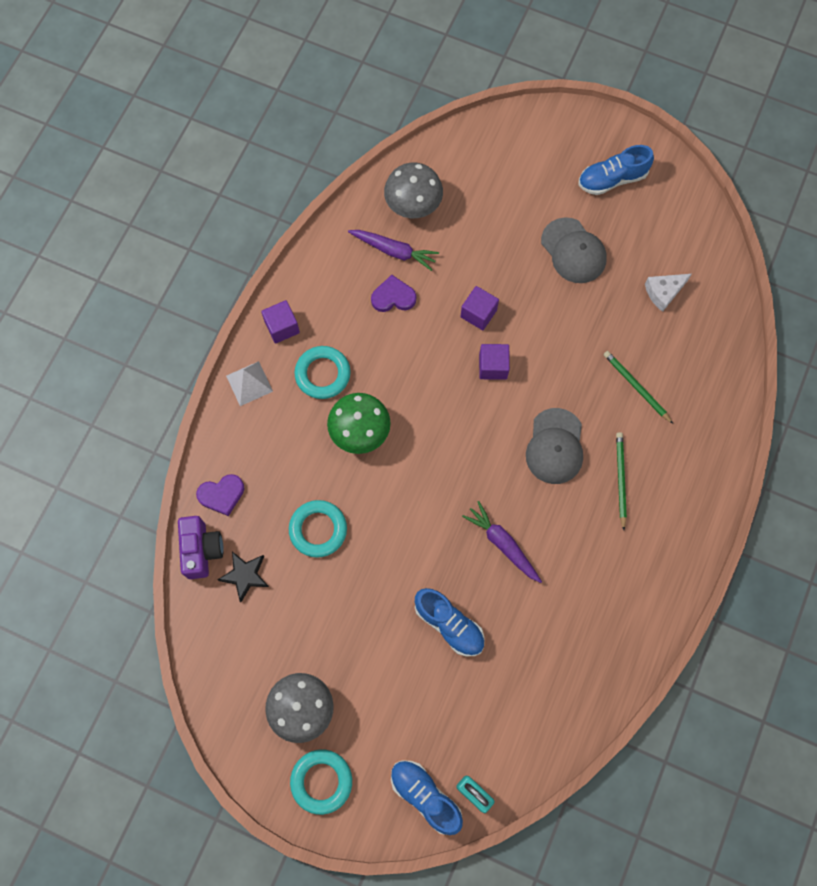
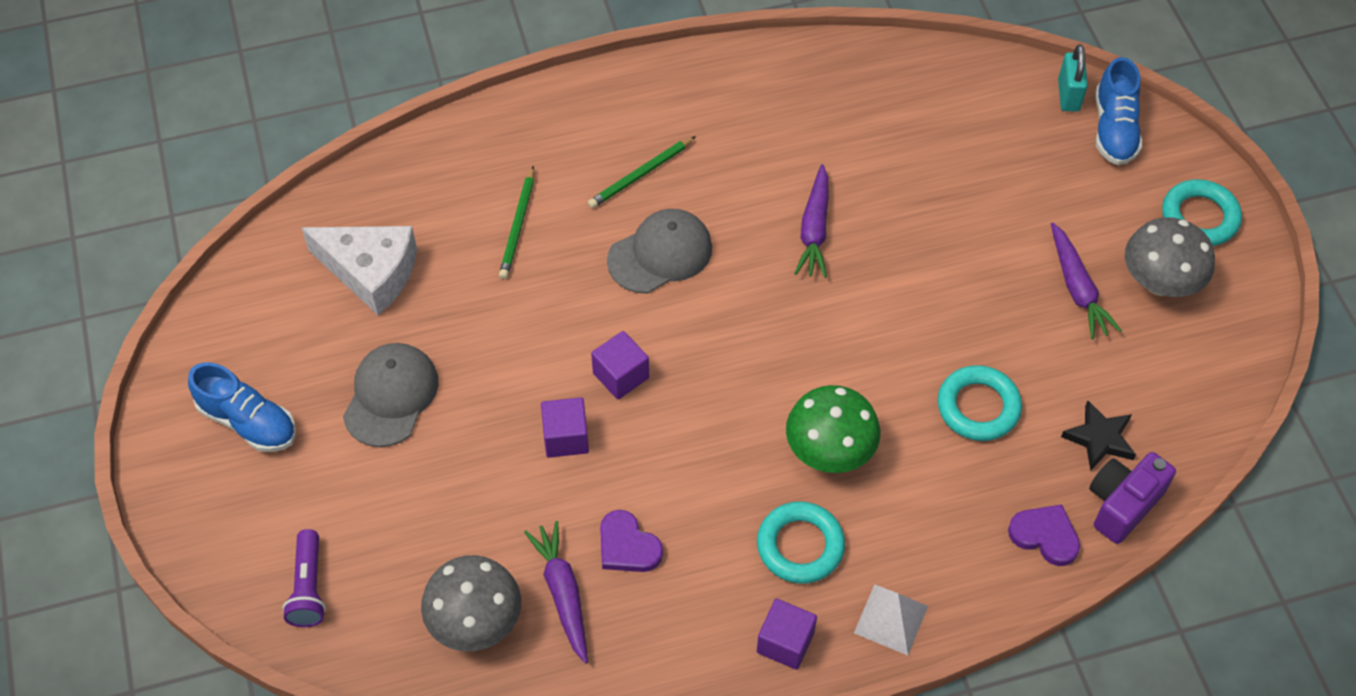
camera: 130 degrees left, 15 degrees down
blue shoe [415,588,484,656] -> none
white cheese [645,274,692,312] -> white cheese [302,226,417,315], size x1.69
none -> purple flashlight [282,529,326,627]
none -> purple carrot [1051,222,1122,339]

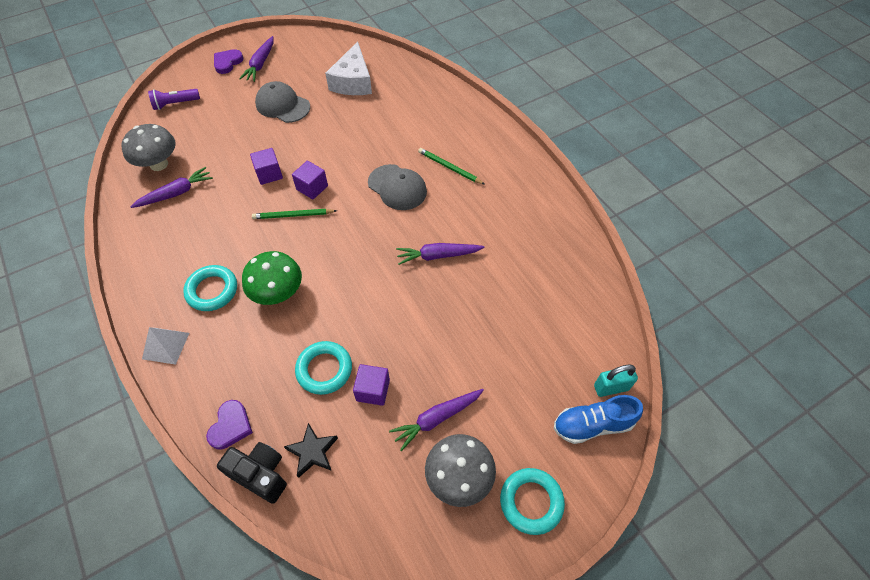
camera: 75 degrees right, 0 degrees up
blue shoe [188,362,296,452] -> purple carrot [239,36,274,82]
grey cap [343,343,438,447] -> grey cap turned 150 degrees counterclockwise [255,81,310,123]
green pencil [499,166,534,279] -> green pencil moved to [252,209,337,219]
purple heart [600,510,663,572] -> purple heart moved to [214,49,243,74]
purple cube [757,598,817,670] -> purple cube moved to [353,364,390,406]
purple camera [1089,452,1176,544] -> black camera [217,442,287,504]

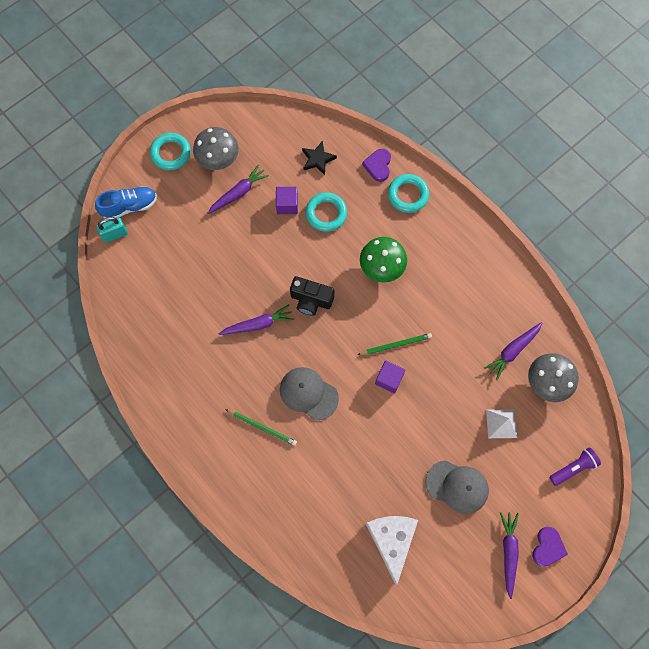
camera: 170 degrees right, 15 degrees up
white pyramid [142,327,189,365] -> white pyramid moved to [486,409,517,438]
turquoise ring [183,265,237,311] -> turquoise ring moved to [388,174,429,213]
black camera [217,442,287,504] -> black camera moved to [290,276,334,316]
purple cube [250,148,283,185] -> none

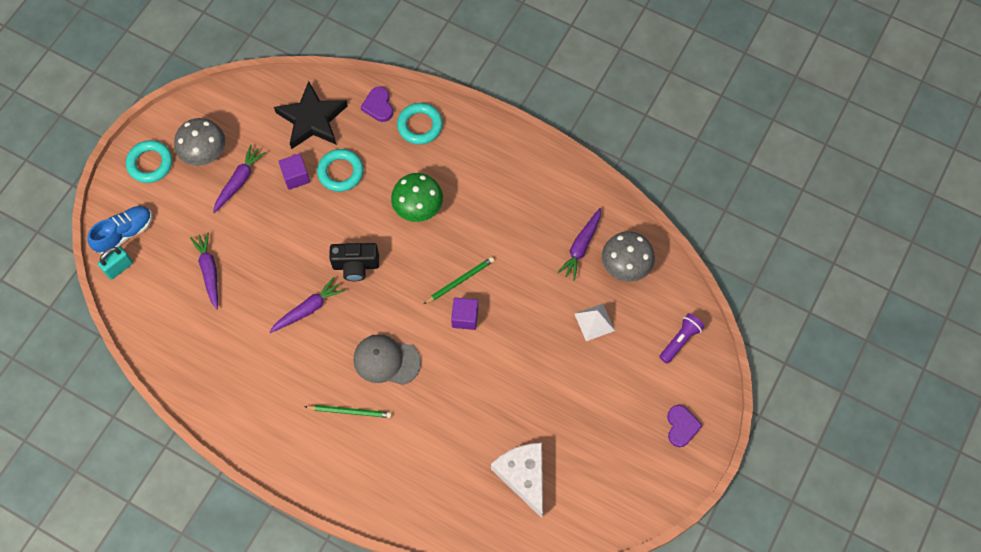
camera: 20 degrees left, 5 degrees down
black star [302,141,337,175] -> black star [274,81,348,149], size x1.83
grey cap [426,460,489,514] -> none
purple carrot [500,512,519,599] -> purple carrot moved to [190,232,218,309]

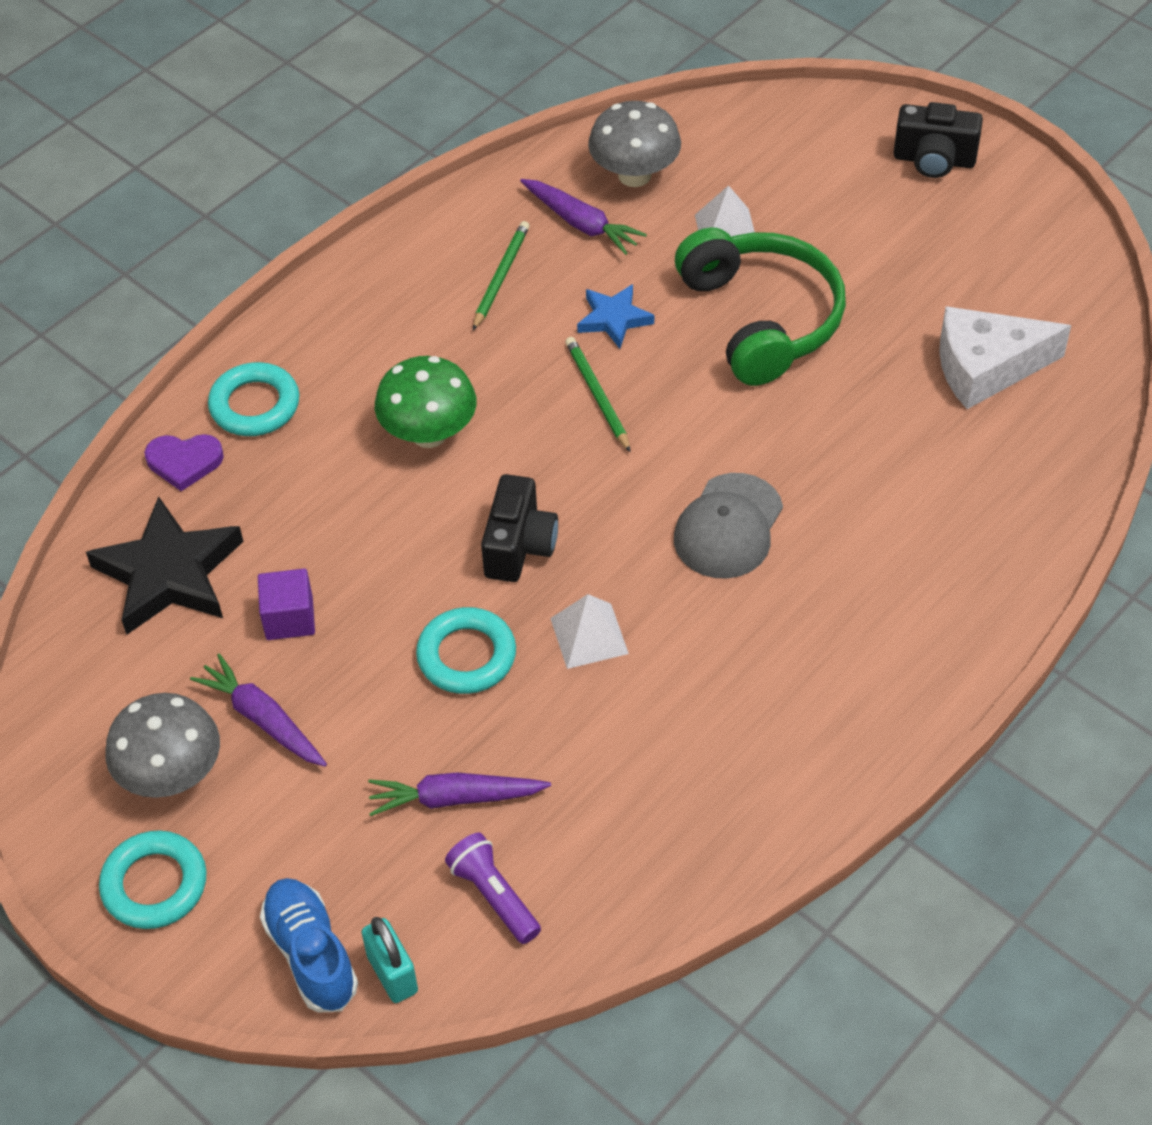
camera: 75 degrees left, 15 degrees down
purple carrot [270,277,345,333] -> white pyramid [550,594,629,669]
green pencil [305,405,392,418] -> green pencil moved to [473,221,530,330]
turquoise ring [317,149,364,192] -> turquoise ring moved to [416,607,516,694]
purple cube [451,298,478,330] -> none
purple flashlight [659,313,705,364] -> purple flashlight moved to [445,832,541,944]
purple heart [667,405,703,447] -> black camera [894,102,983,178]
none -> blue star [577,284,654,349]
none -> green headphones [675,228,846,386]

